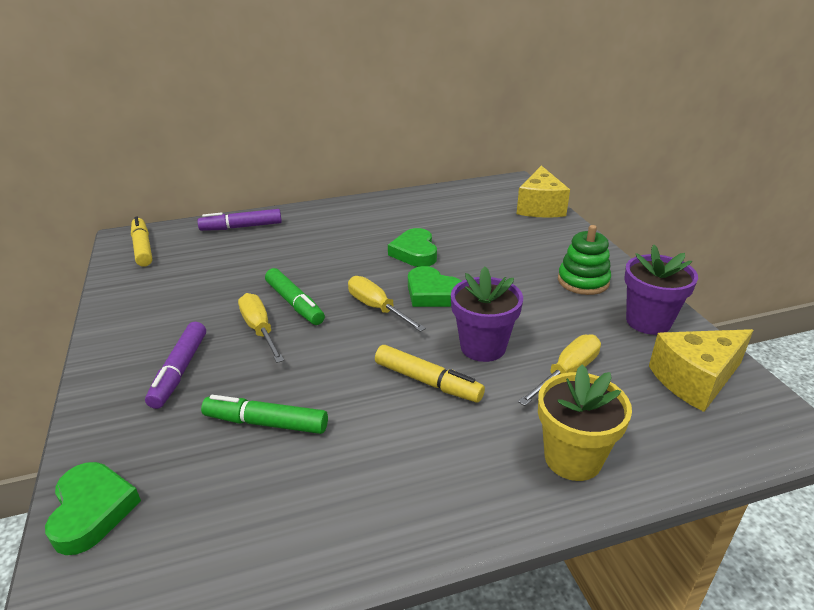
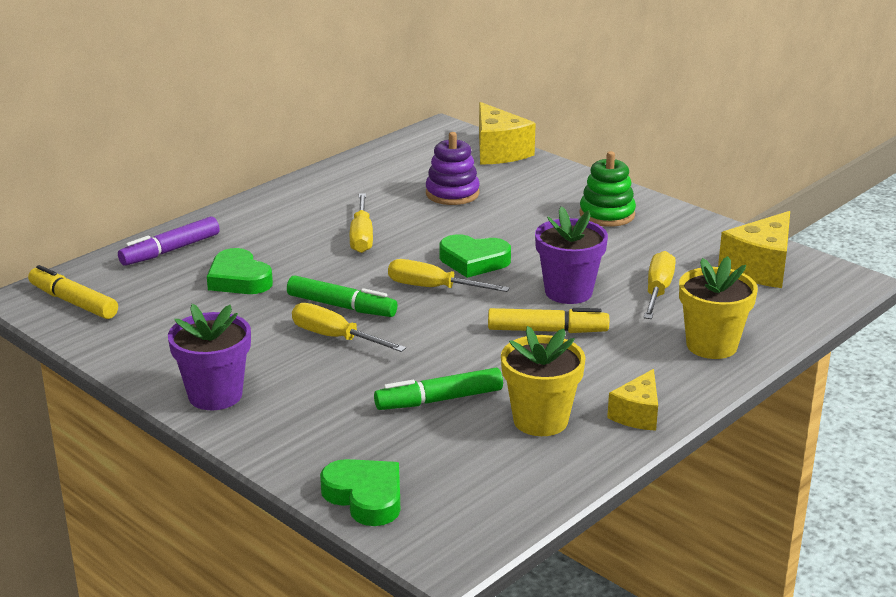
camera: 30 degrees left, 5 degrees down
purple marker [145,322,206,409] -> none
green heart [388,228,437,267] -> green heart moved to [207,248,273,294]
purple flower pot [624,244,698,335] -> purple flower pot moved to [168,304,251,410]
none -> yellow screwdriver [349,193,373,253]
none -> purple stacking toy [426,132,480,205]
none -> yellow flower pot [501,326,586,436]
none -> yellow cheese [607,369,658,431]

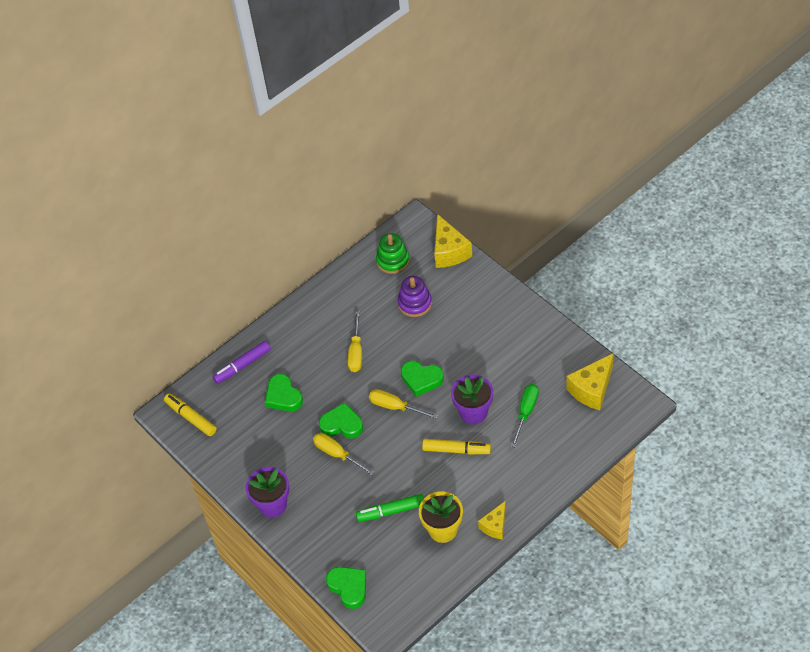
camera: 10 degrees right, 25 degrees up
green marker [287,275,397,317] -> green heart [319,402,363,439]
green stacking toy [579,151,636,227] -> green stacking toy moved to [376,233,410,274]
yellow screwdriver [644,251,676,319] -> green screwdriver [511,384,539,447]
yellow flower pot [679,256,758,359] -> none

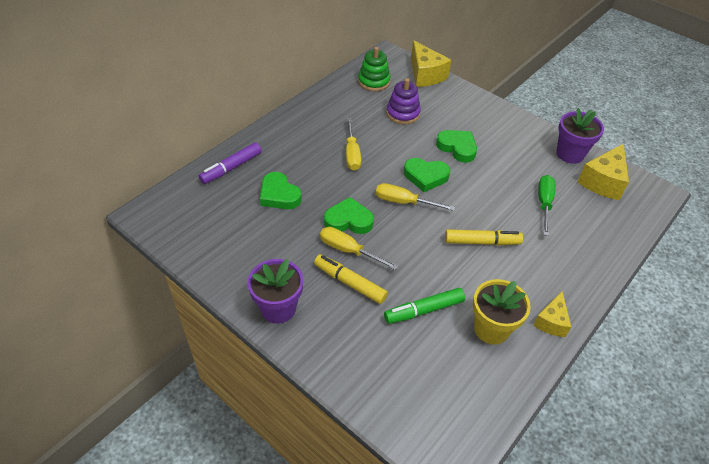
camera: 15 degrees left, 5 degrees down
yellow marker [164,393,217,436] -> yellow marker moved to [314,254,388,304]
green heart [326,567,366,609] -> green heart moved to [436,130,477,163]
purple flower pot [451,374,493,424] -> purple flower pot moved to [556,108,604,164]

